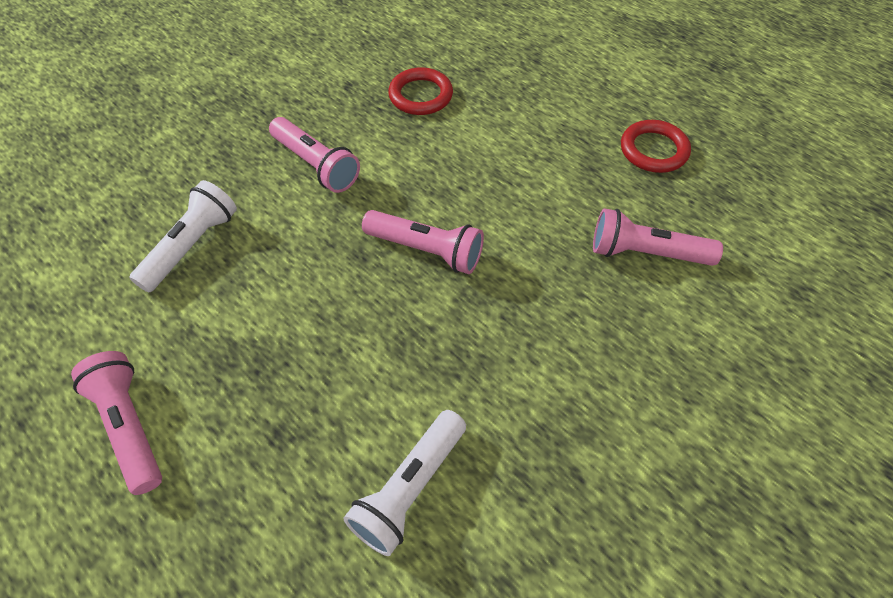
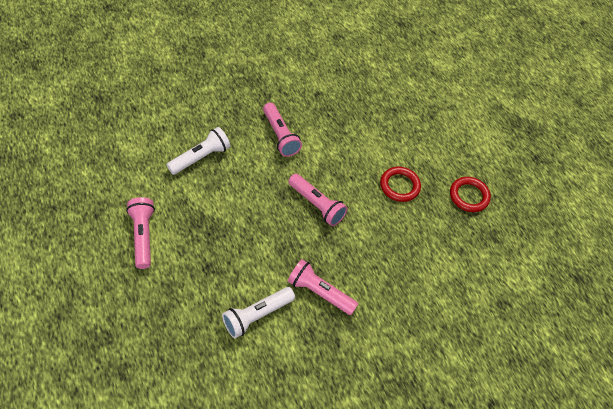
camera: 15 degrees right, 0 degrees up
red ring [388,67,453,115] -> red ring moved to [380,167,421,202]
pink flashlight [593,208,723,266] -> pink flashlight moved to [288,259,358,315]

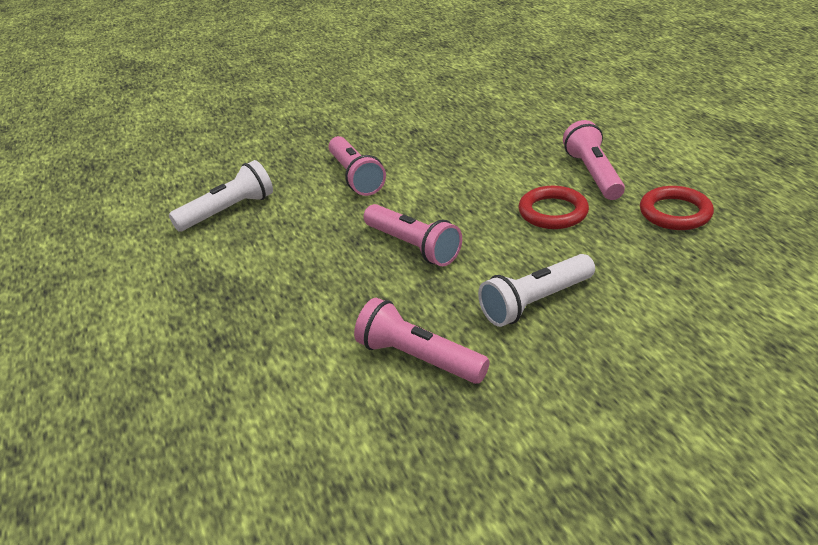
camera: 10 degrees right, 20 degrees down
pink flashlight [126,197,155,269] -> pink flashlight moved to [563,120,625,200]
white flashlight [222,287,295,338] -> white flashlight moved to [478,254,595,327]

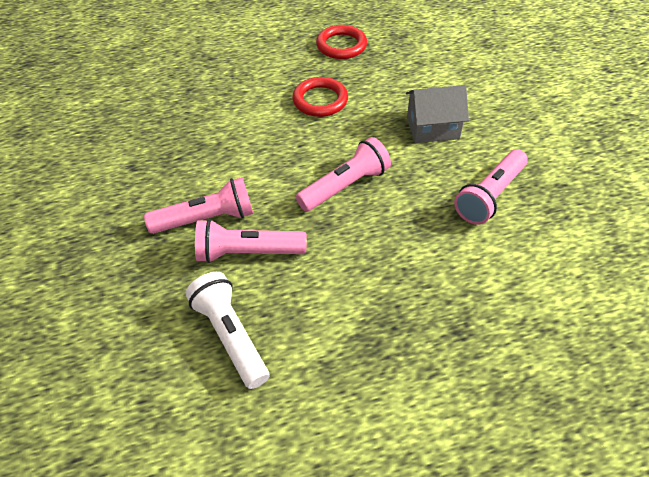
camera: 85 degrees left, 15 degrees up
white flashlight [478,254,595,327] -> grey house [406,85,469,143]
pink flashlight [563,120,625,200] -> pink flashlight moved to [195,219,307,263]

